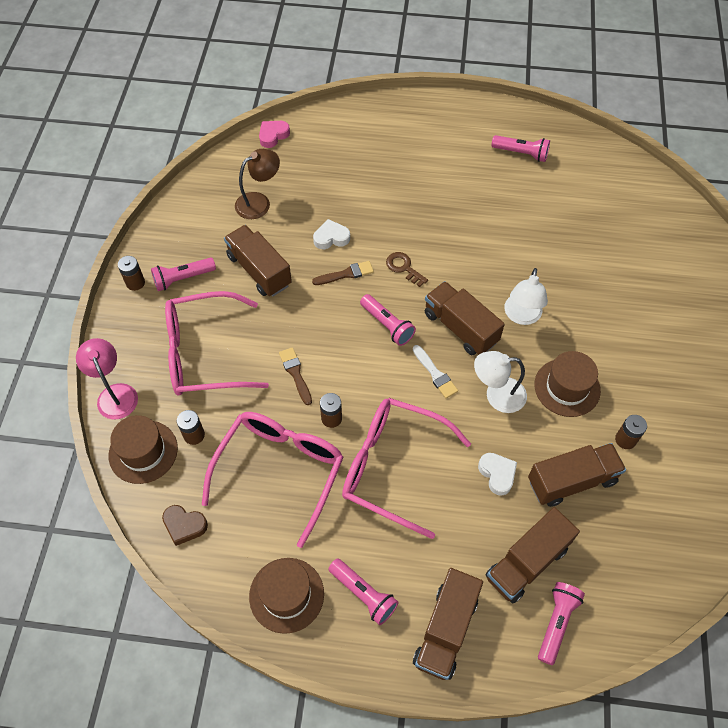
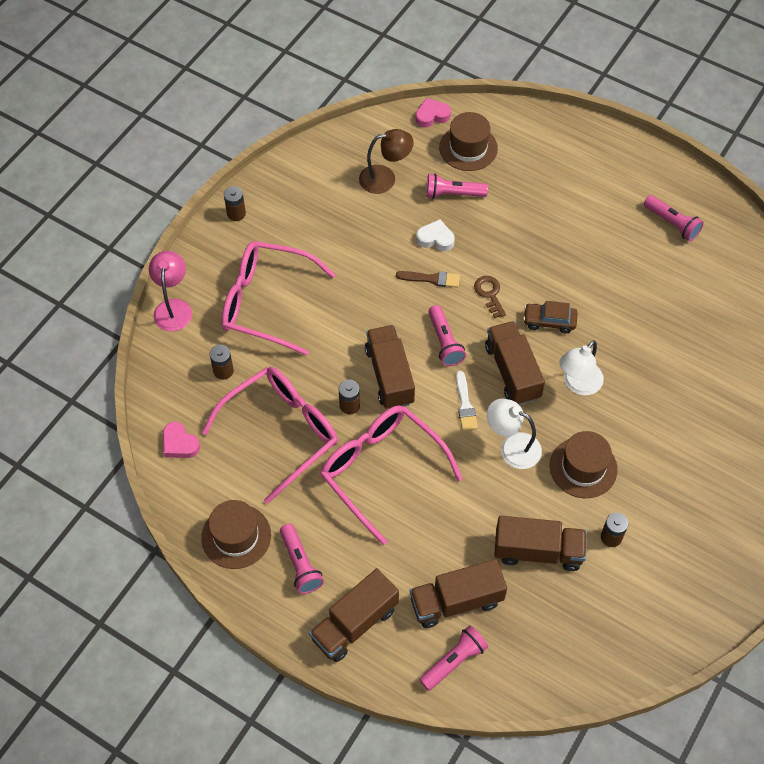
camera: 25 degrees right, 0 degrees up
brown hat [109,415,178,484] -> brown hat moved to [439,112,498,171]
pink flashlight [151,258,216,291] -> pink flashlight moved to [426,173,488,199]
brown heart [162,505,208,546] -> pink heart [163,422,200,458]
brown truck [224,225,292,297] -> brown truck moved to [365,325,415,408]
brown brush [279,347,312,405] -> none
white heart [478,453,517,496] -> none
none -> brown car [523,301,578,334]

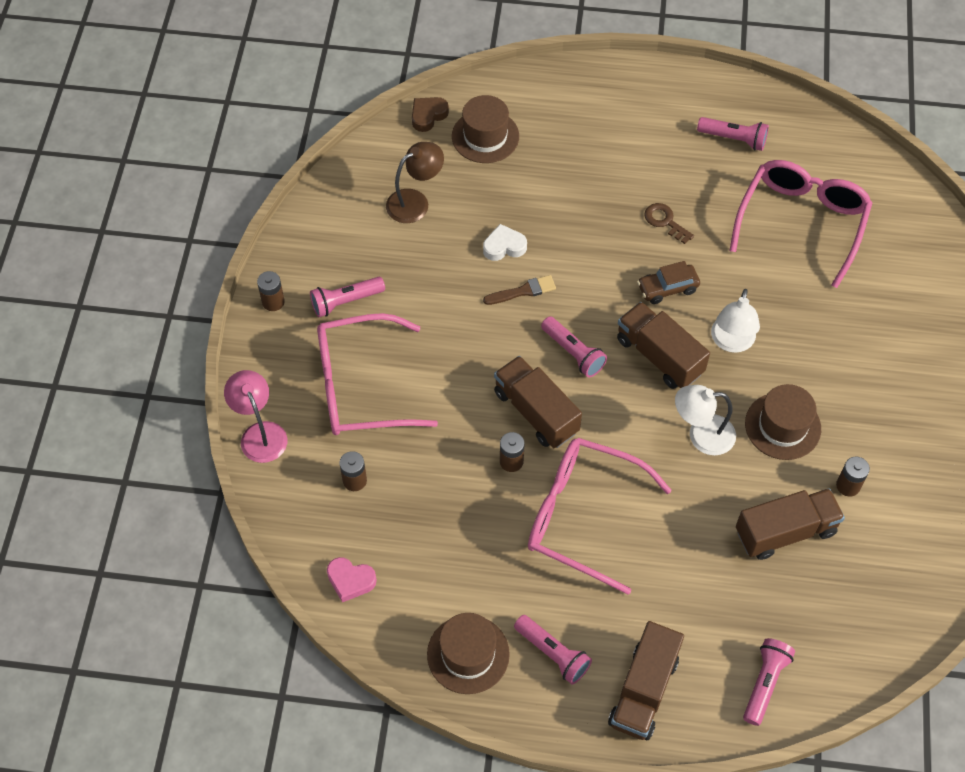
camera: 25 degrees left, 0 degrees up
pink glasses [202,367,338,504] -> pink glasses moved to [730,160,872,288]
brown truck [410,559,507,628] -> none
pink heart [416,98,451,128] -> brown heart [412,97,449,132]
pink flashlight [426,173,488,199] -> pink flashlight moved to [310,277,385,318]
white brush [456,371,478,431] -> none
brown key [474,276,506,318] -> brown key moved to [644,203,694,244]

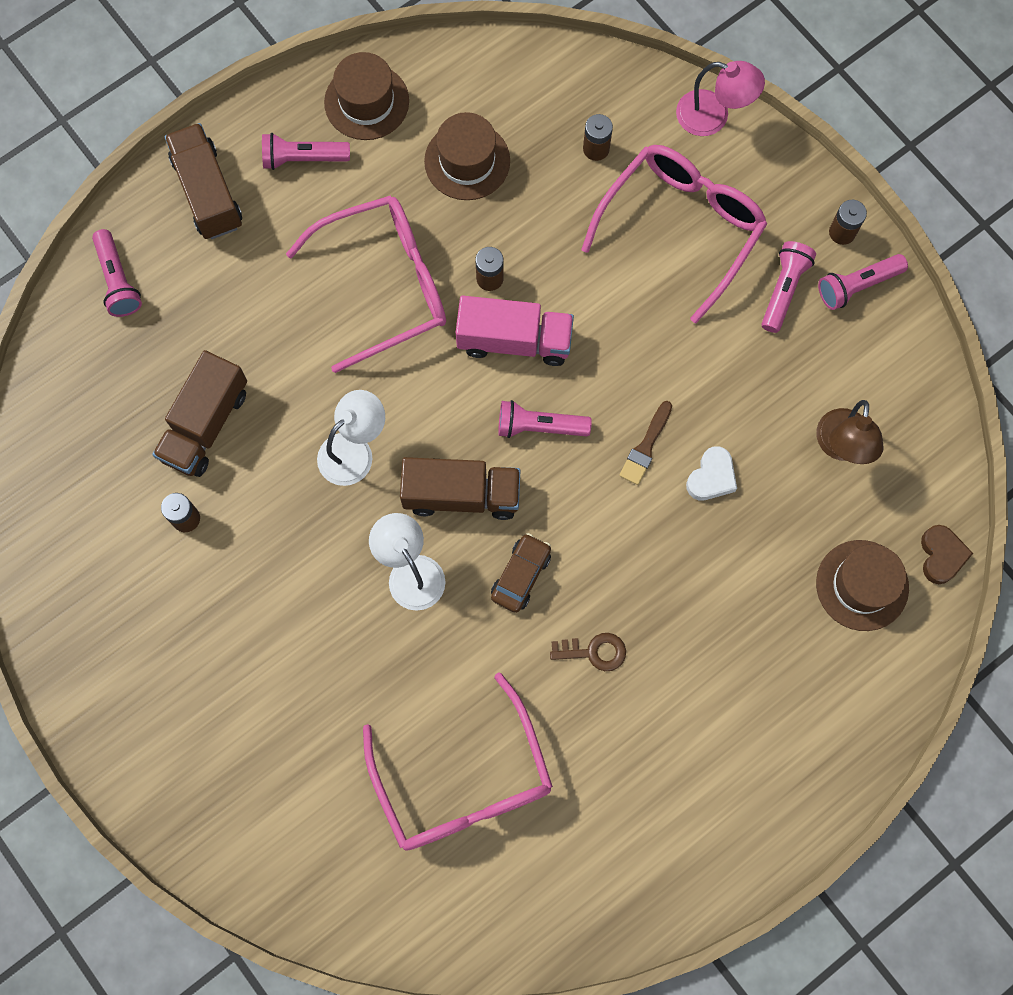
camera: 135 degrees right, 15 degrees up
pink heart [327,557,377,602] -> none
brown truck [494,356,582,448] -> pink truck [456,296,574,366]
pink flashlight [697,117,769,151] -> pink flashlight moved to [818,254,908,310]
brown hat [745,384,821,460] -> brown hat moved to [424,112,510,200]

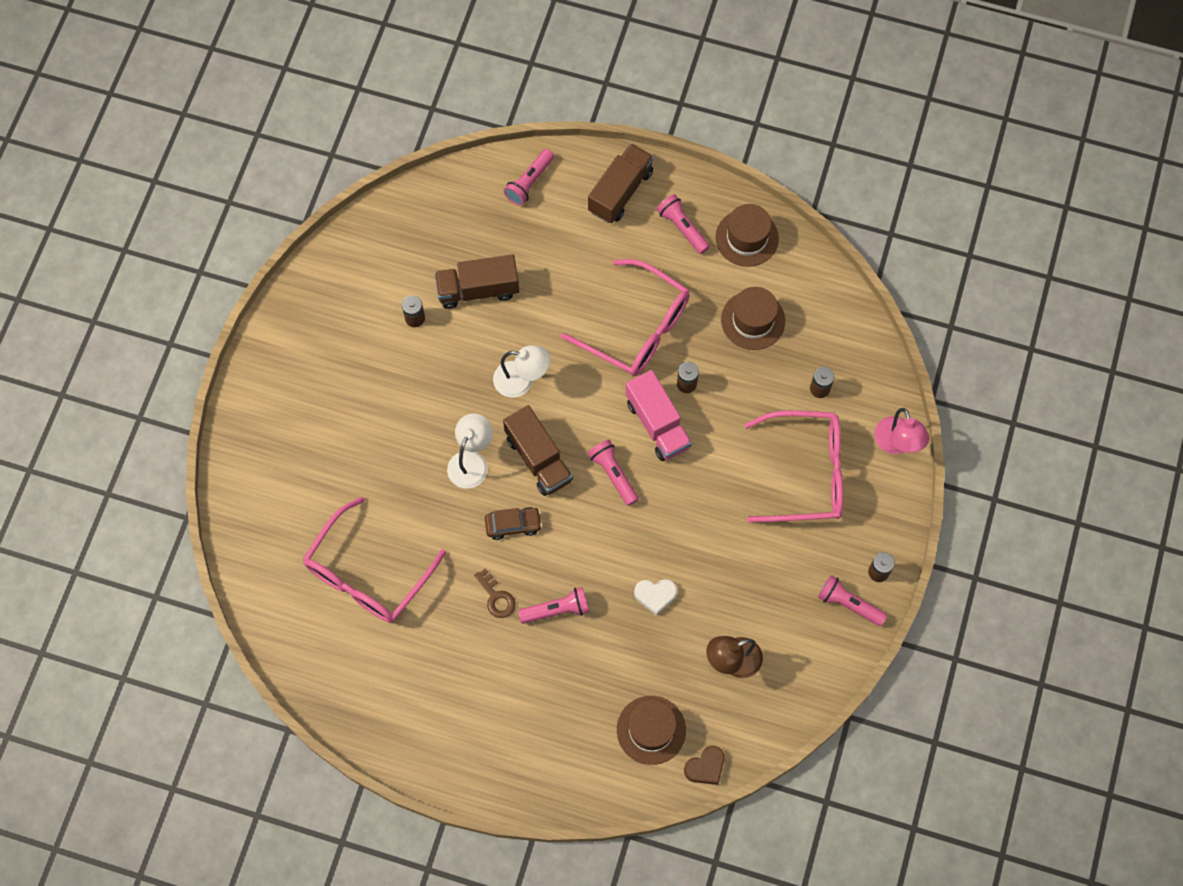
camera: 55 degrees right, 5 degrees down
brown brush [619,401,672,485] -> none
pink flashlight [762,241,816,333] -> pink flashlight moved to [518,587,589,624]

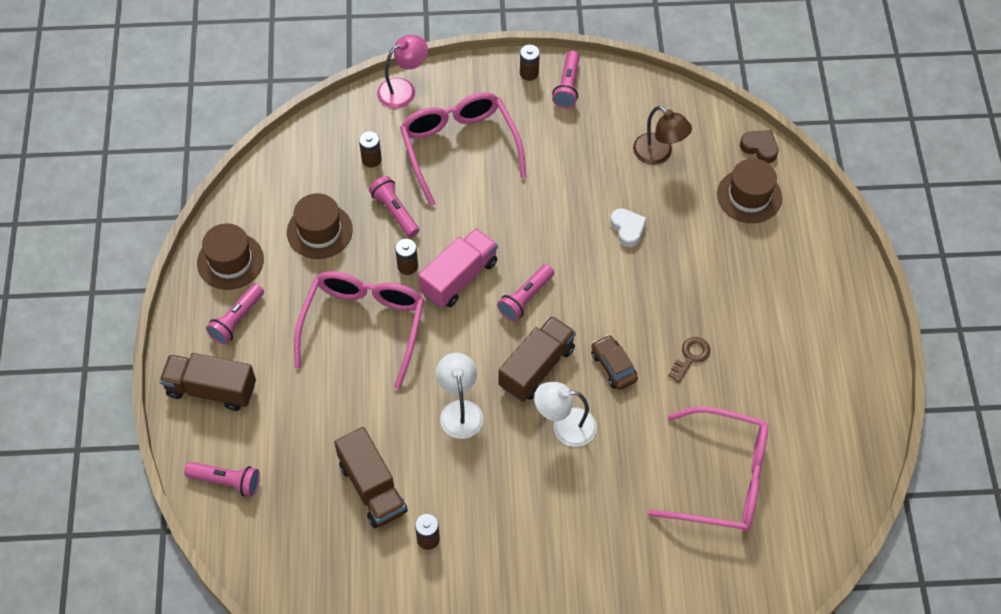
camera: 110 degrees left, 10 degrees down
pink flashlight [518,587,589,624] -> pink flashlight moved to [369,176,419,238]

